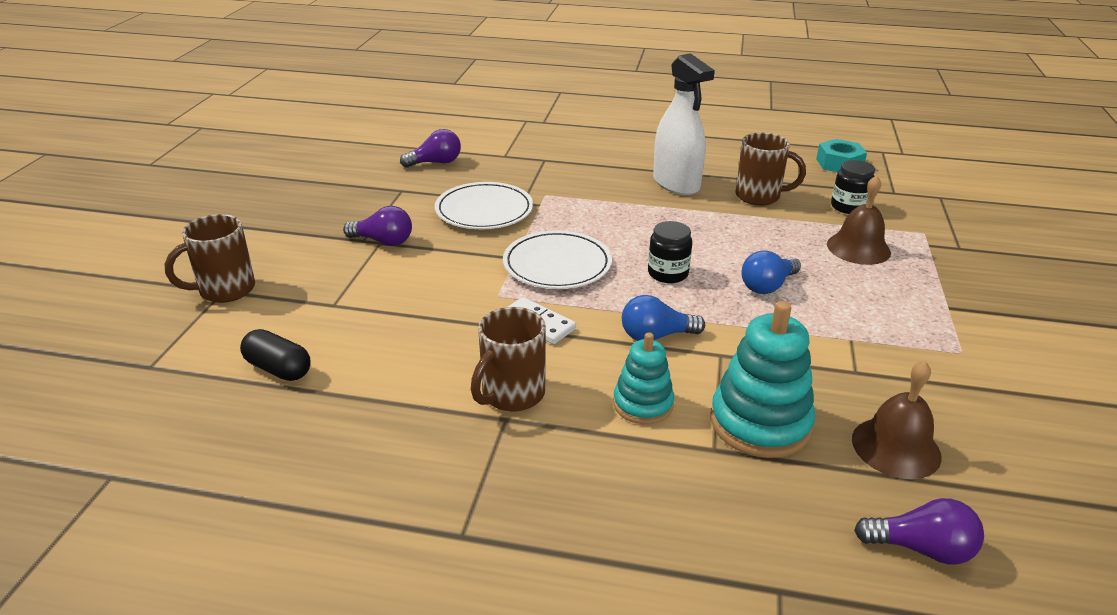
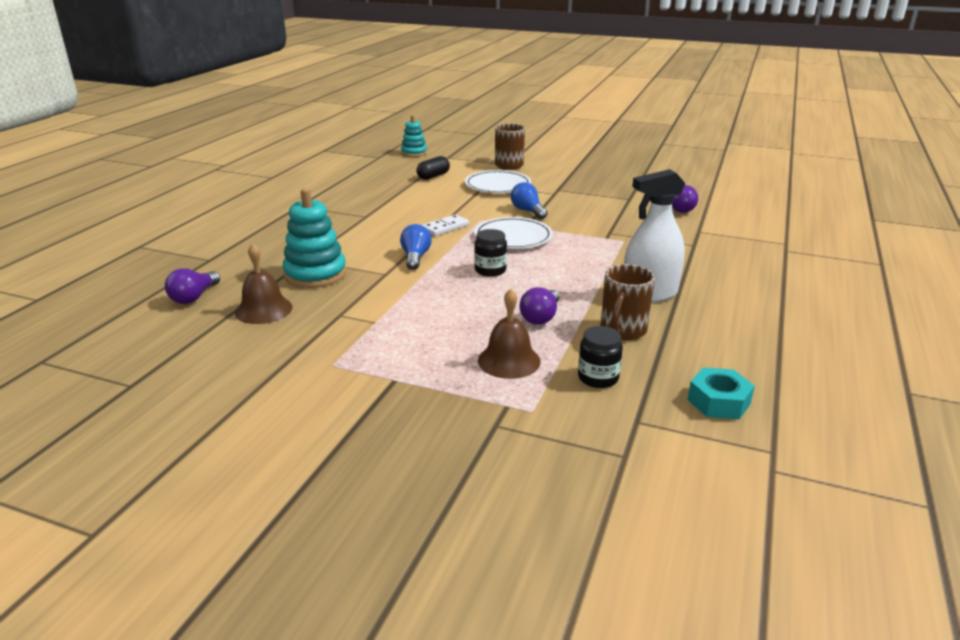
camera: 100 degrees right, 5 degrees down
purple light bulb [343,206,412,246] -> purple light bulb moved to [520,287,559,325]
white plate [435,182,533,229] -> white plate moved to [465,170,531,193]
brown mug [471,307,546,412] -> none
turquoise stacking toy [613,332,674,424] -> turquoise stacking toy moved to [401,115,427,157]
blue light bulb [741,250,801,294] -> blue light bulb moved to [511,182,548,219]

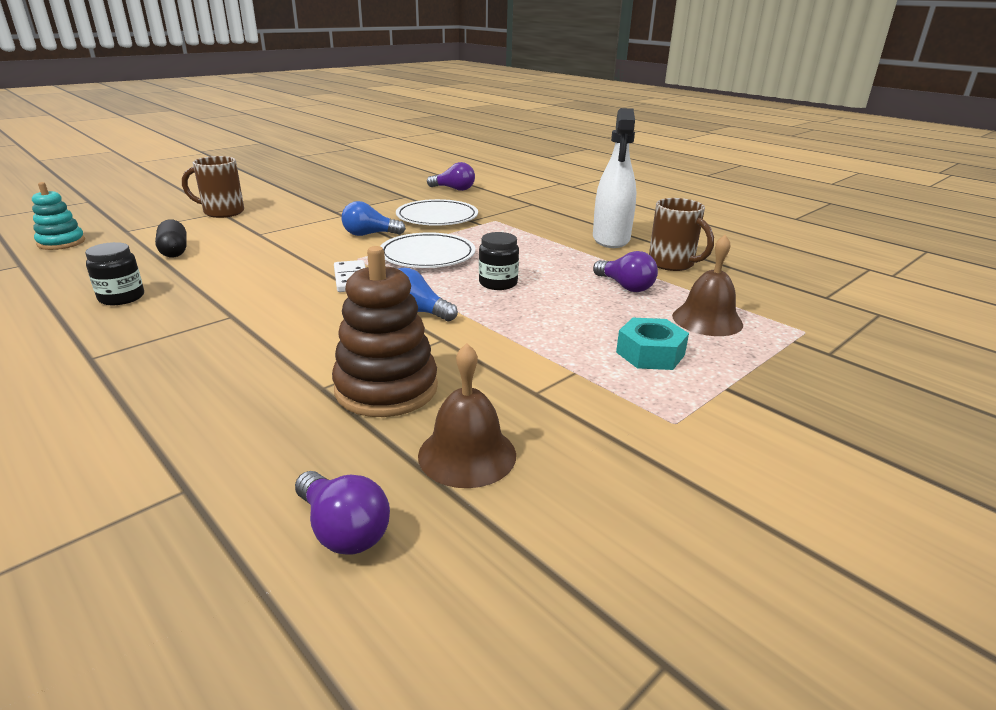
camera: 65 degrees left, 0 degrees up
turquoise stacking toy [283,188,347,288] -> brown stacking toy [332,246,438,417]
white plate [465,170,531,193] -> white plate moved to [396,199,478,226]
black jar [578,326,623,388] -> black jar moved to [85,242,144,305]
turquoise nut [687,367,755,419] -> turquoise nut moved to [616,318,689,370]

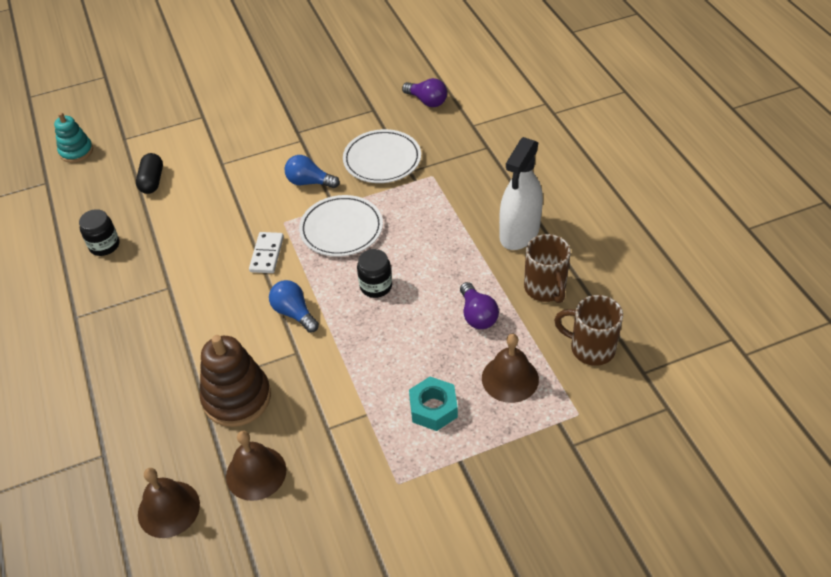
camera: 25 degrees right, 20 degrees up
brown mug [182,156,244,218] -> brown mug moved to [554,295,623,366]
purple light bulb [295,471,390,555] -> brown bell [138,468,200,538]

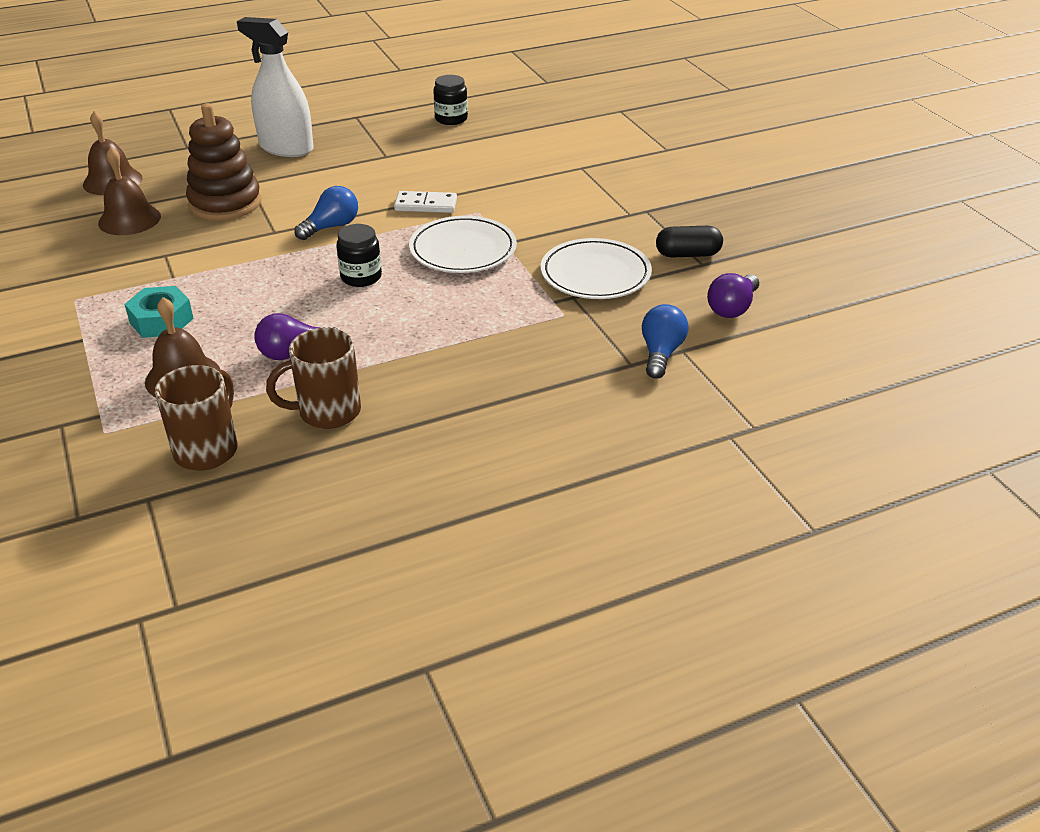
camera: 85 degrees right, 10 degrees down
turquoise stacking toy [54,112,93,163] -> none
black capsule [136,153,163,194] -> black capsule moved to [656,226,723,258]
blue light bulb [285,155,340,188] -> blue light bulb moved to [642,304,689,379]
white spray bottle [499,137,543,250] -> white spray bottle moved to [237,17,314,157]

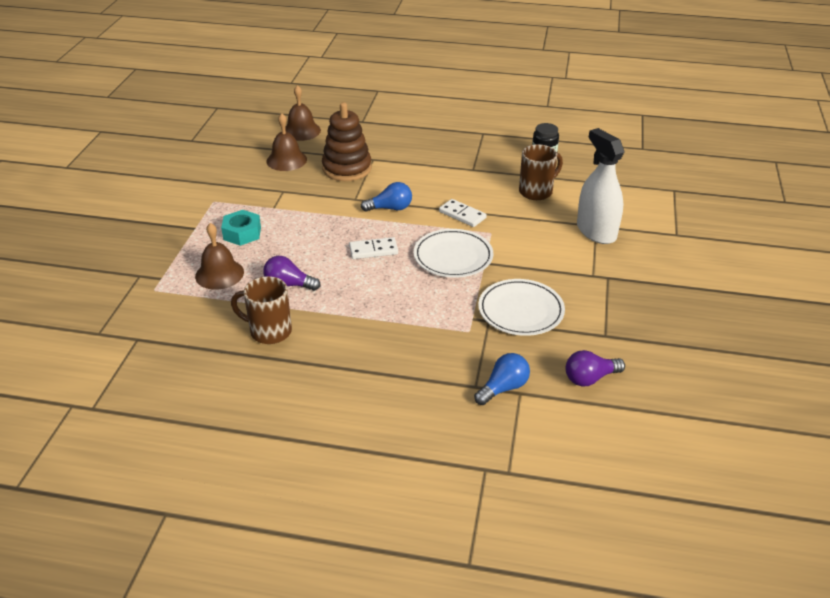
camera: 35 degrees right, 0 degrees up
brown mug [155,365,237,470] -> brown mug moved to [519,144,563,200]
white spray bottle [237,17,314,157] -> white spray bottle moved to [577,128,624,244]
black jar [336,224,382,287] -> white domino [349,237,398,259]
black capsule [656,226,723,258] -> none

